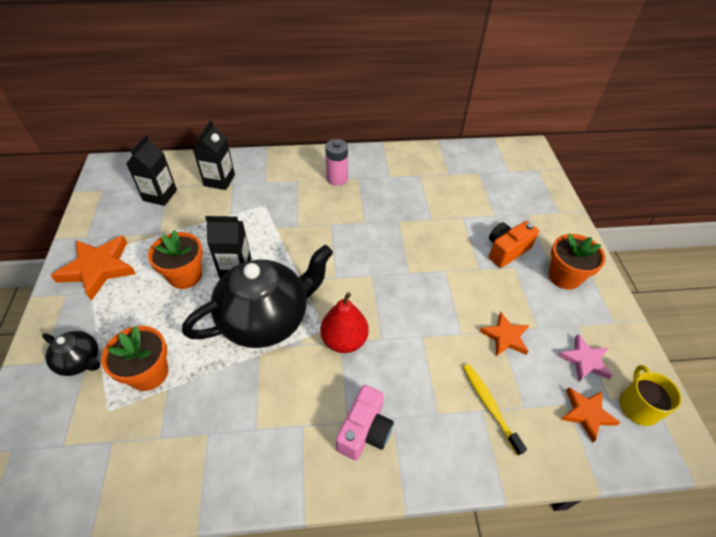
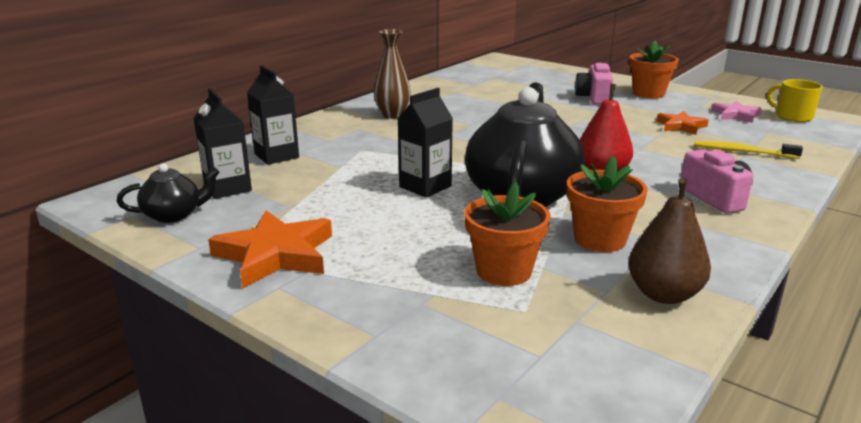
camera: 45 degrees left, 25 degrees down
black teapot [42,331,100,376] -> black teapot moved to [116,163,220,223]
orange flower pot [148,230,203,289] -> orange flower pot moved to [567,156,648,252]
pink battery [325,139,348,186] -> brown vase [374,29,411,119]
orange camera [489,221,539,268] -> pink camera [575,62,614,105]
orange star [561,388,620,443] -> none
none -> brown pear [628,178,711,304]

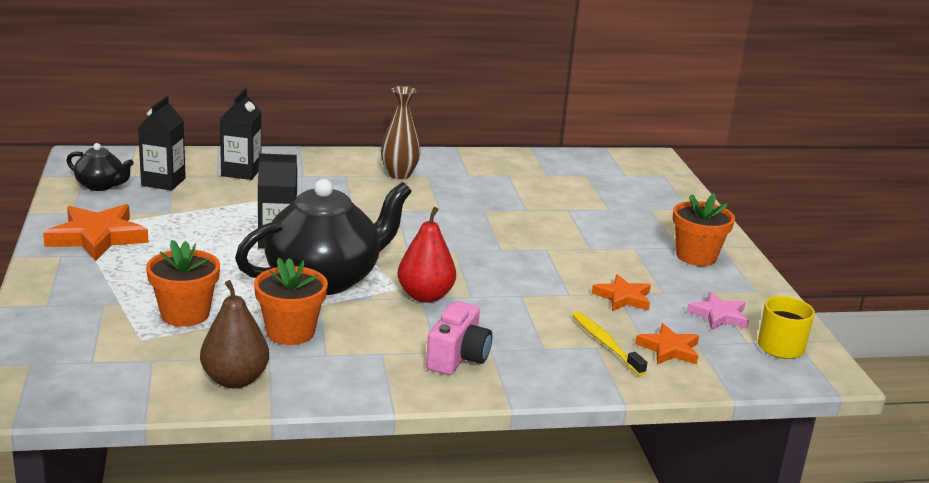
camera: 40 degrees right, 0 degrees up
pink camera [575,62,614,105] -> none
none -> orange star [635,323,699,365]

